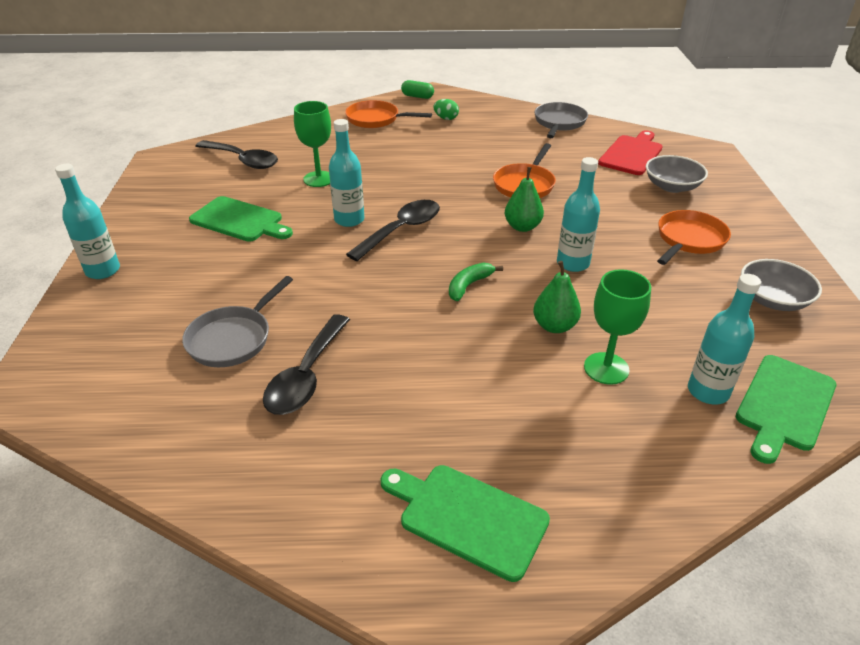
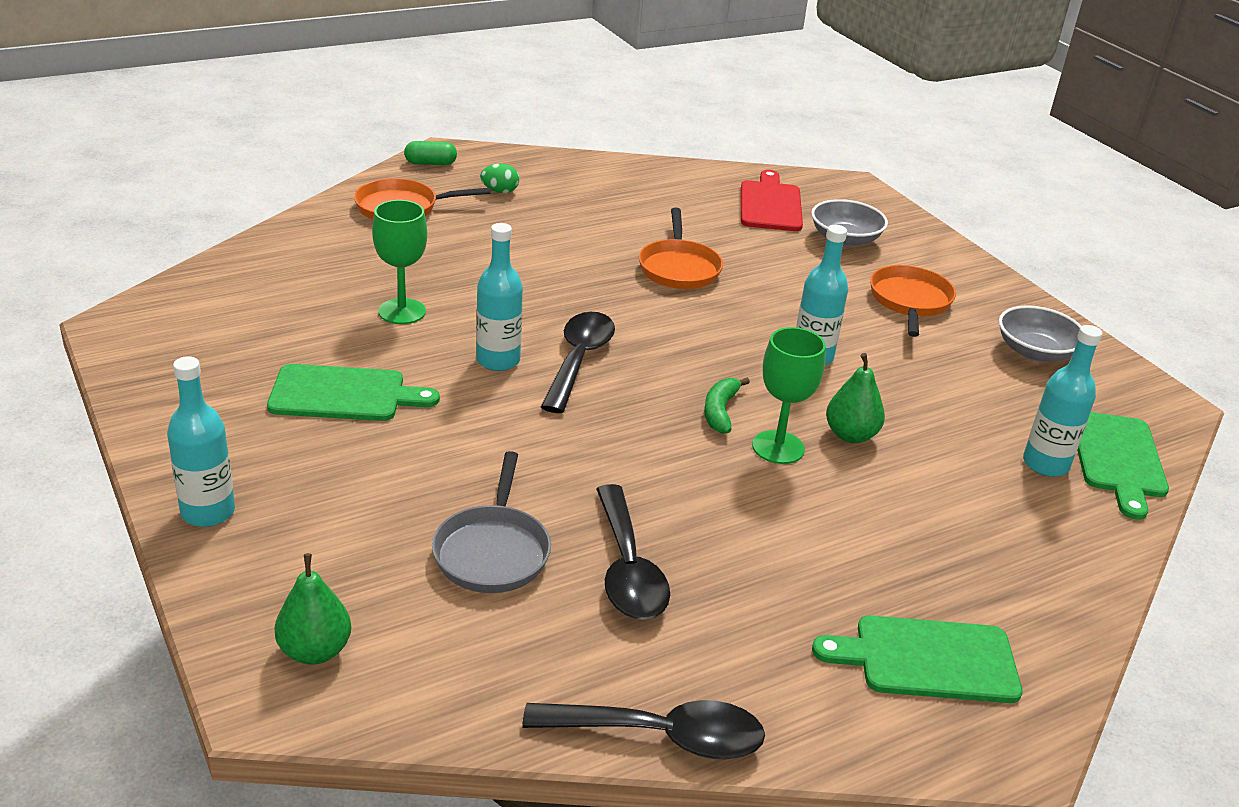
camera: 30 degrees left, 5 degrees down
black spoon [196,140,278,169] -> black spoon moved to [522,700,765,759]
green pear [505,167,544,232] -> green pear moved to [275,553,351,665]
grey pan [535,102,588,138] -> none
green goblet [584,269,651,385] -> green goblet moved to [752,327,826,464]

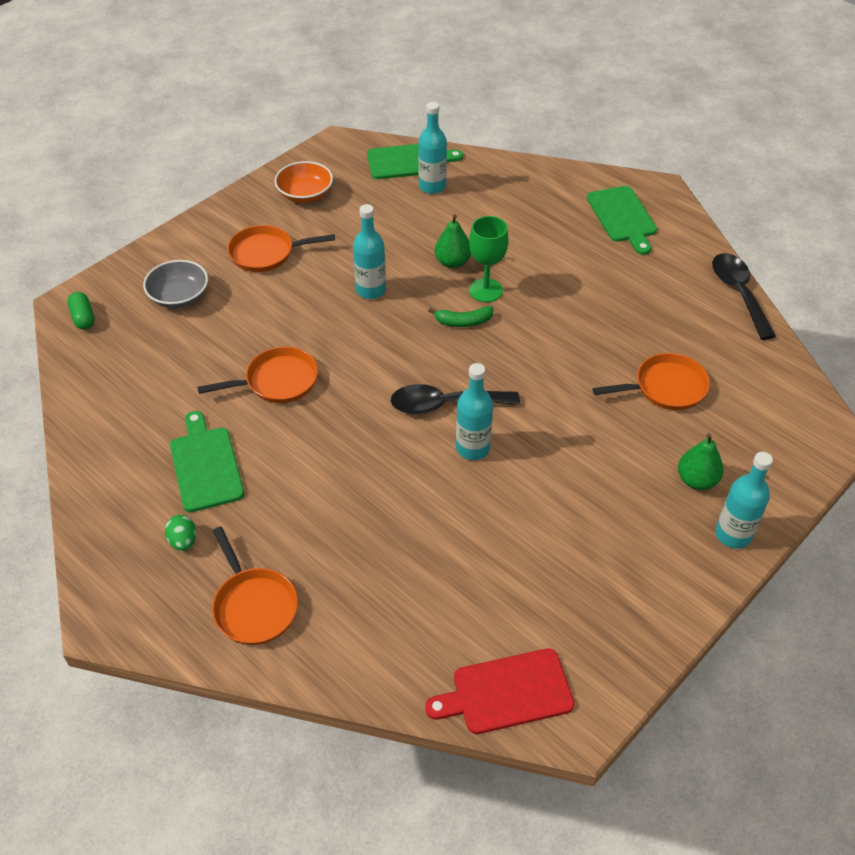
camera: 105 degrees left, 15 degrees up
green cutting board [267,364,440,421] -> green cutting board moved to [170,411,244,512]
green pear [275,553,351,665] -> green pear moved to [678,433,724,490]
green goblet [372,200,427,324] -> none
green capsule [404,141,457,165] -> green capsule moved to [67,292,95,329]
grey pan [432,451,551,593] -> orange pan [593,353,710,410]
black spoon [596,484,670,620] -> none
red cutting board [741,170,803,231] -> red cutting board moved to [425,648,574,734]
grey bowl [999,305,1081,362] -> orange bowl [274,161,333,203]

